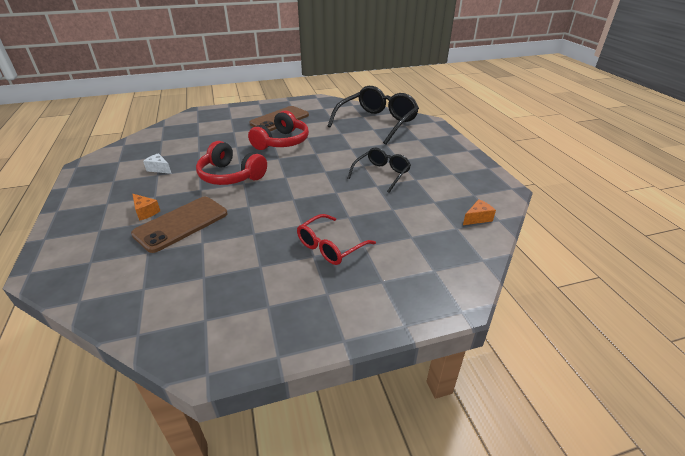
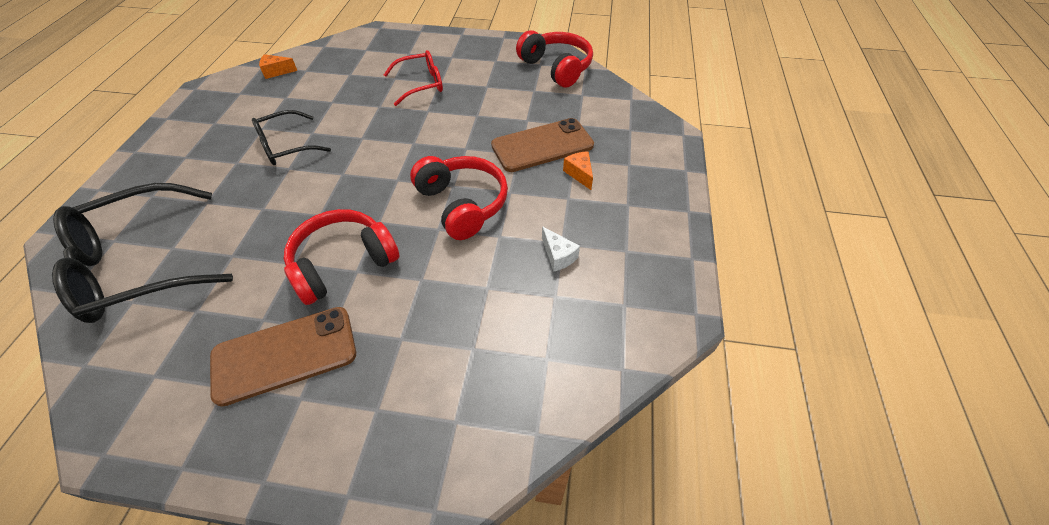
camera: 155 degrees left, 15 degrees up
none -> red headphones [516,30,593,87]

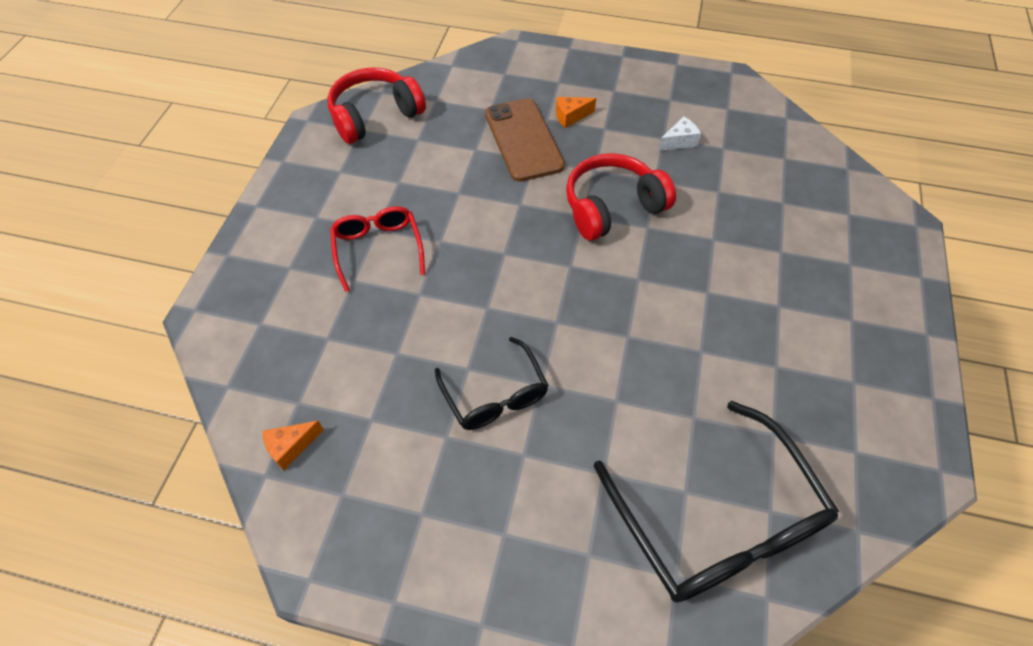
camera: 85 degrees left, 5 degrees up
brown phone [210,307,356,407] -> none
orange cheese [259,54,297,79] -> orange cheese turned 60 degrees clockwise [262,421,324,470]
red headphones [284,209,399,305] -> none

